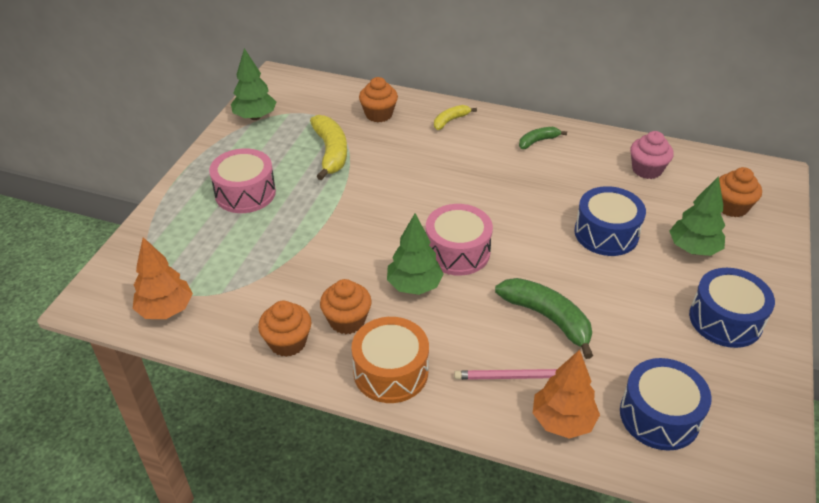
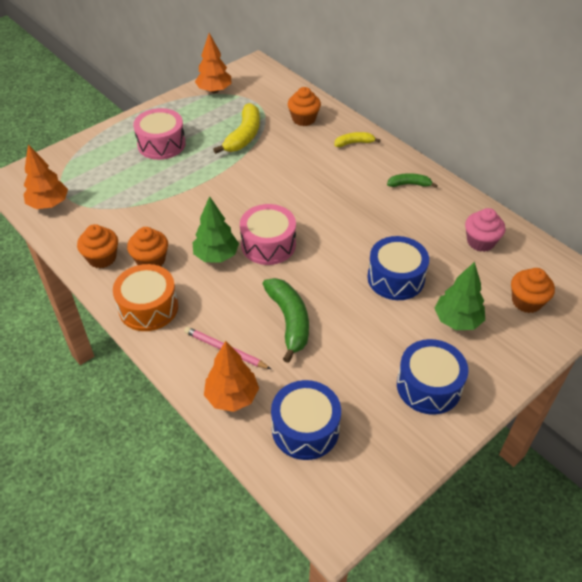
camera: 30 degrees right, 5 degrees up
green tree [231,48,276,120] -> orange tree [195,33,232,93]

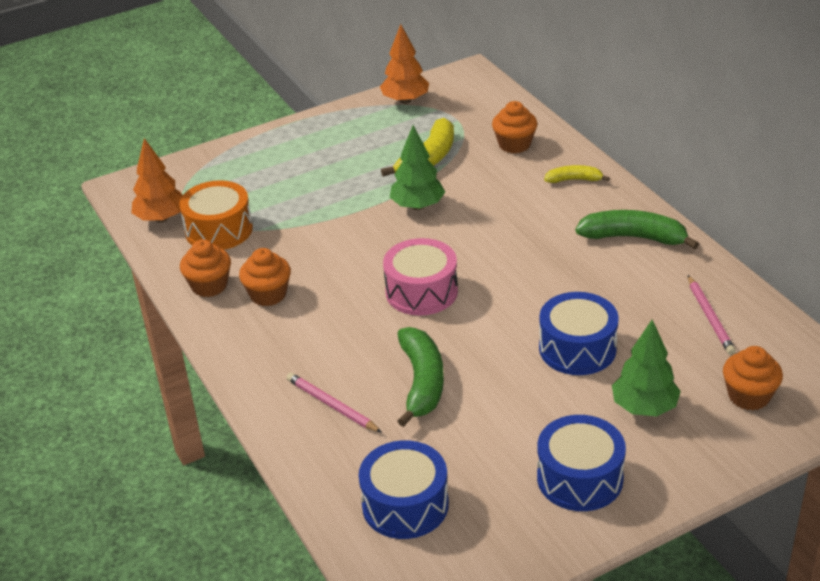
camera: 15 degrees right, 10 degrees down
orange drum [113,264,178,331] -> orange drum moved to [179,180,253,250]
pink drum [133,108,186,160] -> none
green tree [193,196,239,263] -> green tree moved to [390,125,445,210]
orange tree [204,341,259,412] -> none
green banana [387,173,438,188] -> green banana [575,210,699,250], size x1.76
pink cupcake [465,208,506,252] -> pink pencil [688,275,736,355]

